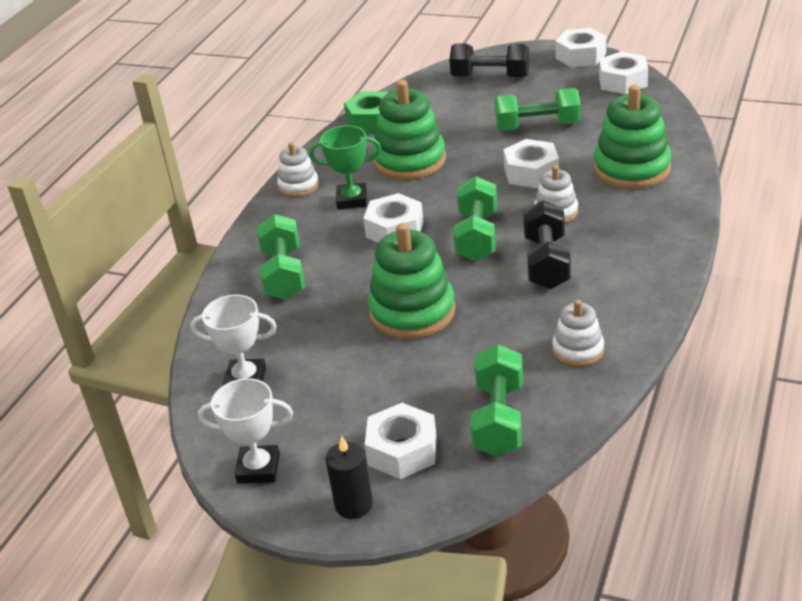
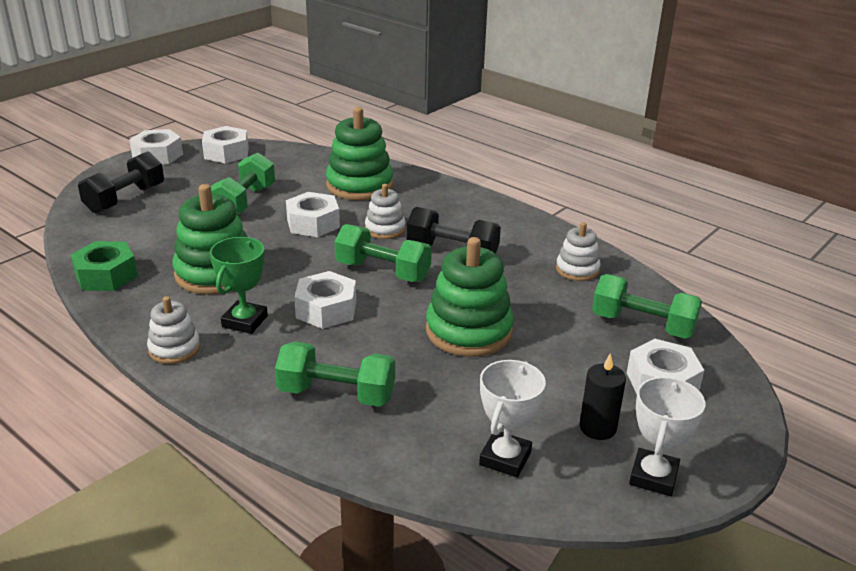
camera: 75 degrees left, 5 degrees down
black candle [326,436,373,519] -> black candle moved to [580,353,626,440]

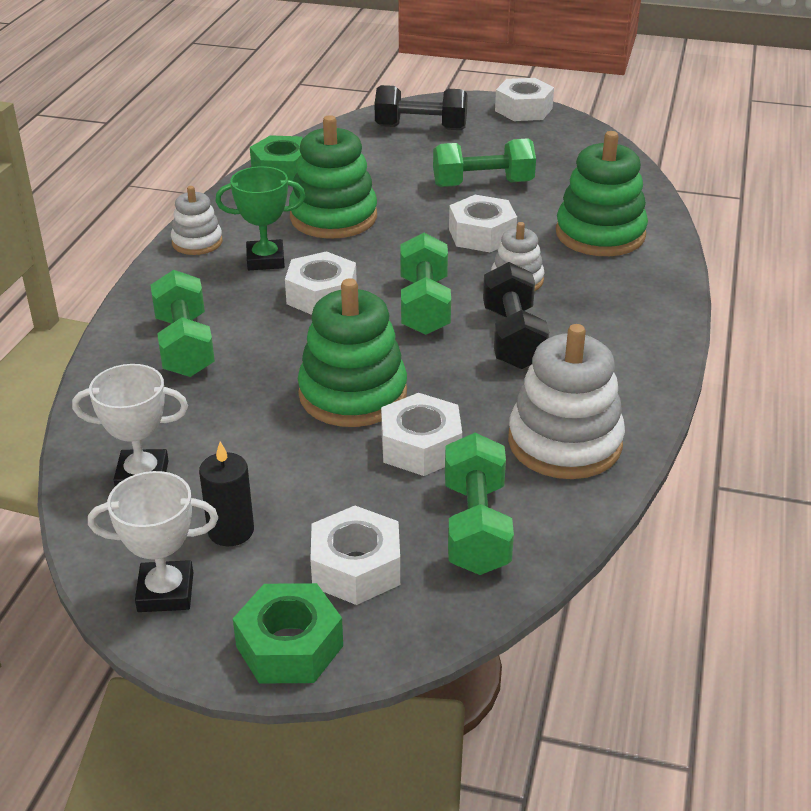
camera: 65 degrees right, 5 degrees up
white nut [202,126,249,163] -> white nut moved to [381,393,462,476]
white stacking toy [556,222,601,281] -> white stacking toy [508,324,625,479], size x1.79
none -> green nut [233,583,343,684]

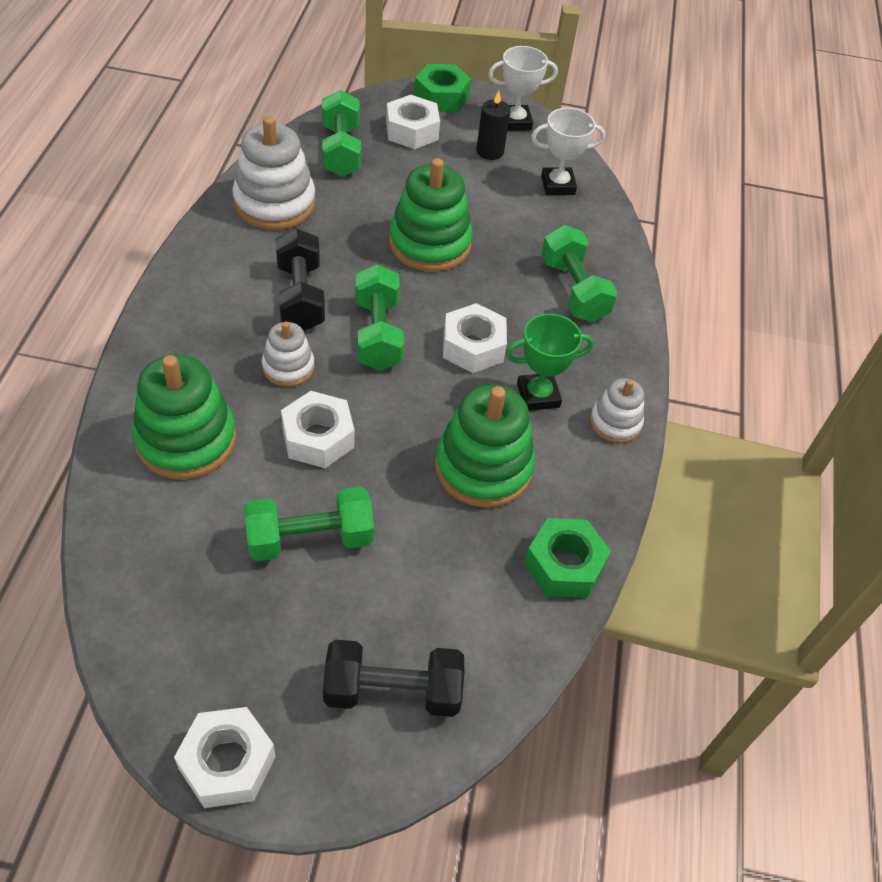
camera: 170 degrees right, 15 degrees up
white nut [381,393,462,476] -> none

